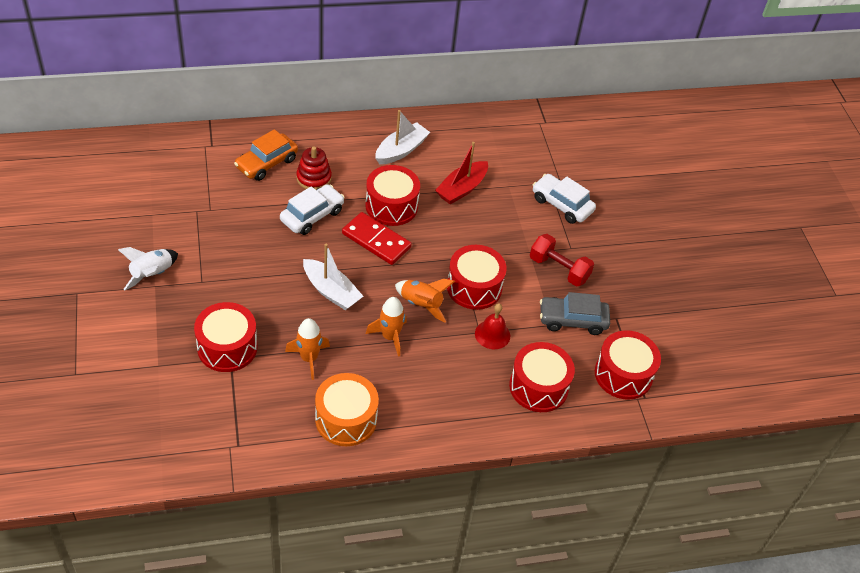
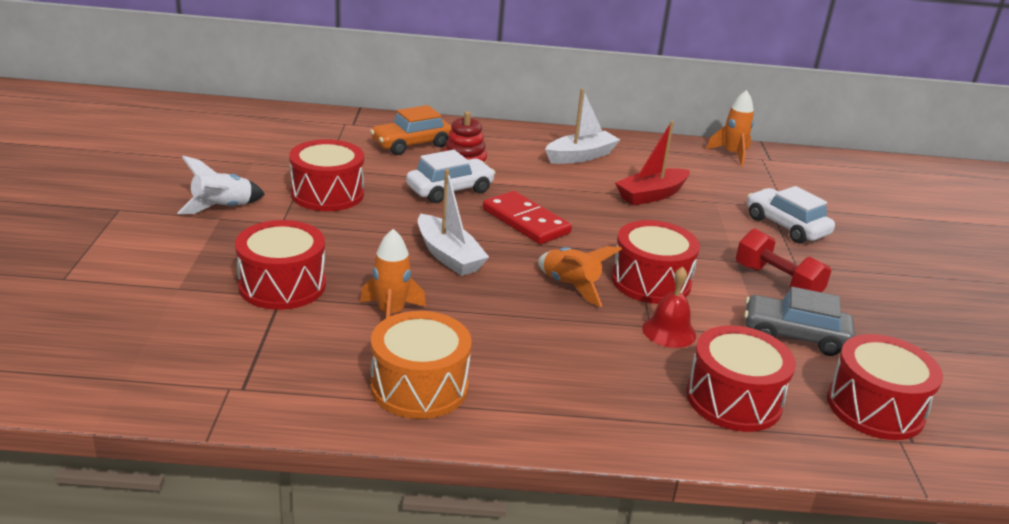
camera: 15 degrees right, 20 degrees down
red drum [365,165,420,226] -> red drum moved to [289,139,364,211]
orange rocket [366,297,407,357] -> orange rocket moved to [706,90,754,166]

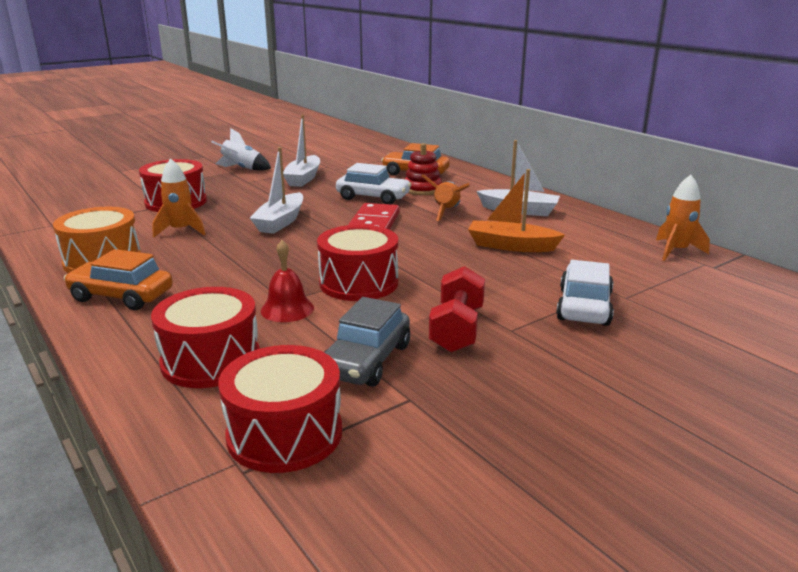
camera: 55 degrees right, 5 degrees down
red drum [289,139,364,211] -> white boat [283,115,320,187]
orange rocket [538,247,622,307] -> orange rocket moved to [422,175,470,221]
red boat [615,121,690,206] -> orange boat [468,169,565,252]
grey car [744,287,855,356] -> grey car turned 135 degrees counterclockwise [324,297,410,387]
none -> orange car [64,249,173,310]

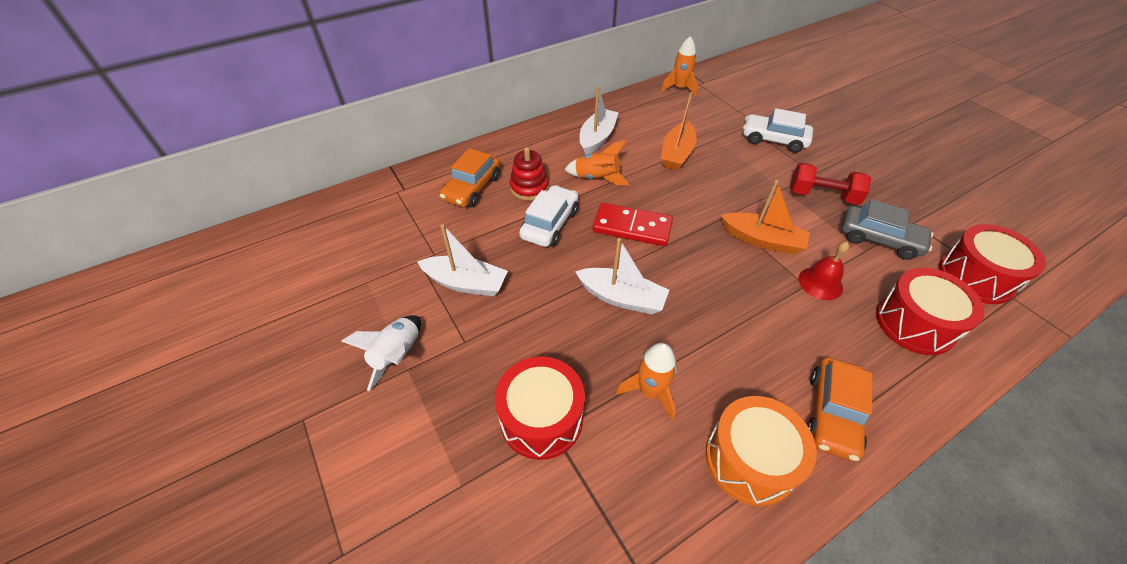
camera: 85 degrees left, 25 degrees up
red drum [317,225,398,301] -> orange boat [721,180,810,255]

